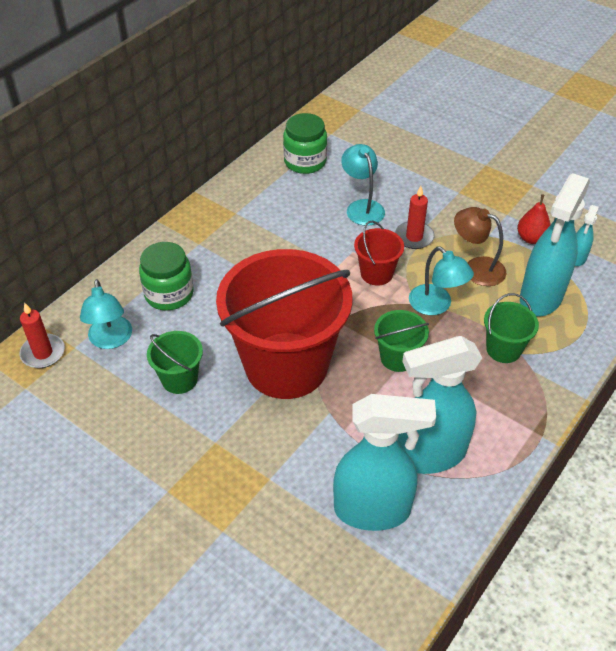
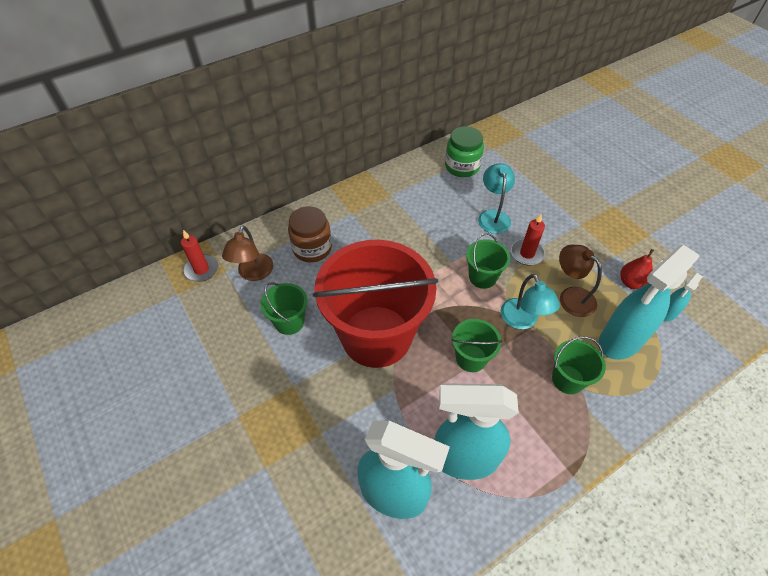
camera: 20 degrees right, 5 degrees up
turquoise lamp [80,279,132,349] -> brown lamp [222,226,273,281]
green jar [139,242,194,311] -> brown jar [288,206,332,262]
red bucket [354,221,404,286] -> green bucket [466,233,510,289]

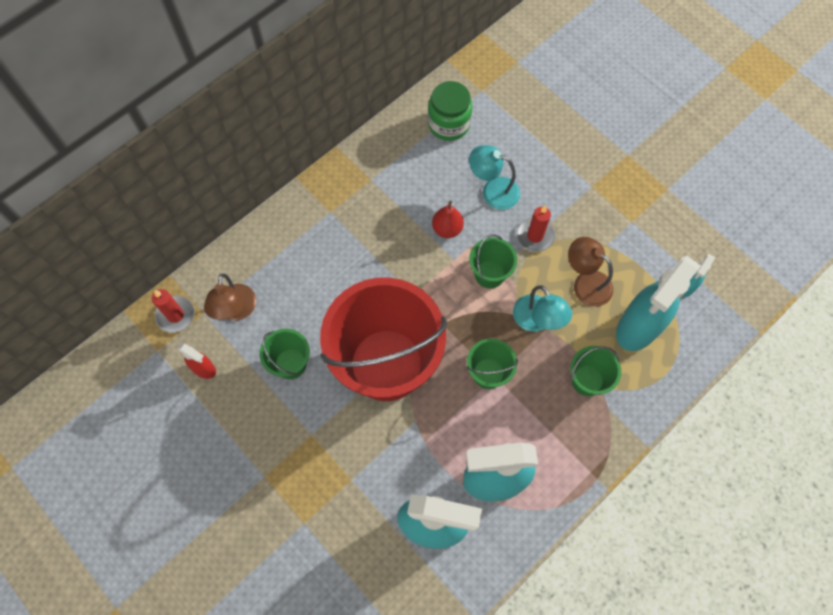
camera: 10 degrees left, 15 degrees up
brown jar [288,206,332,262] -> none
turquoise lamp [478,163,515,234] -> turquoise lamp turned 60 degrees counterclockwise [469,145,520,210]
red pear [620,249,654,290] -> red pear moved to [432,200,464,238]
none -> red spray bottle [177,342,216,379]

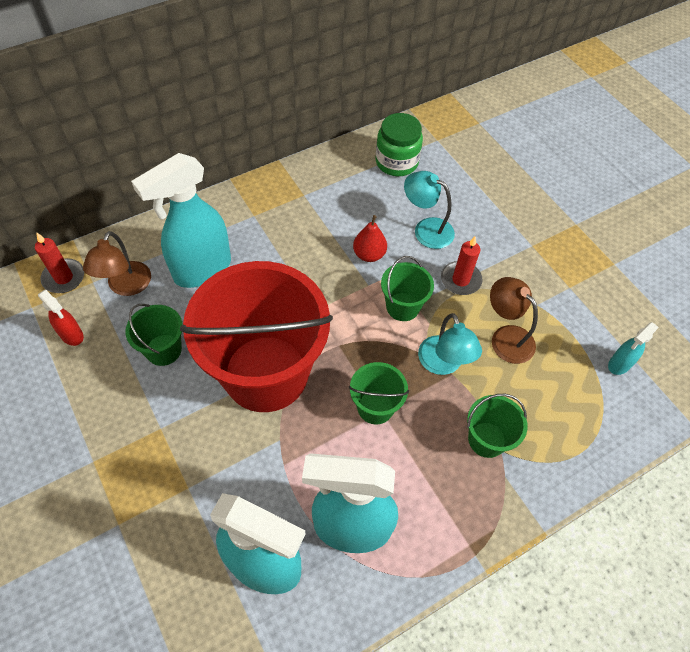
camera: 10 degrees right, 10 degrees down
turquoise spray bottle [616,256,701,351] -> turquoise spray bottle moved to [131,153,231,288]

